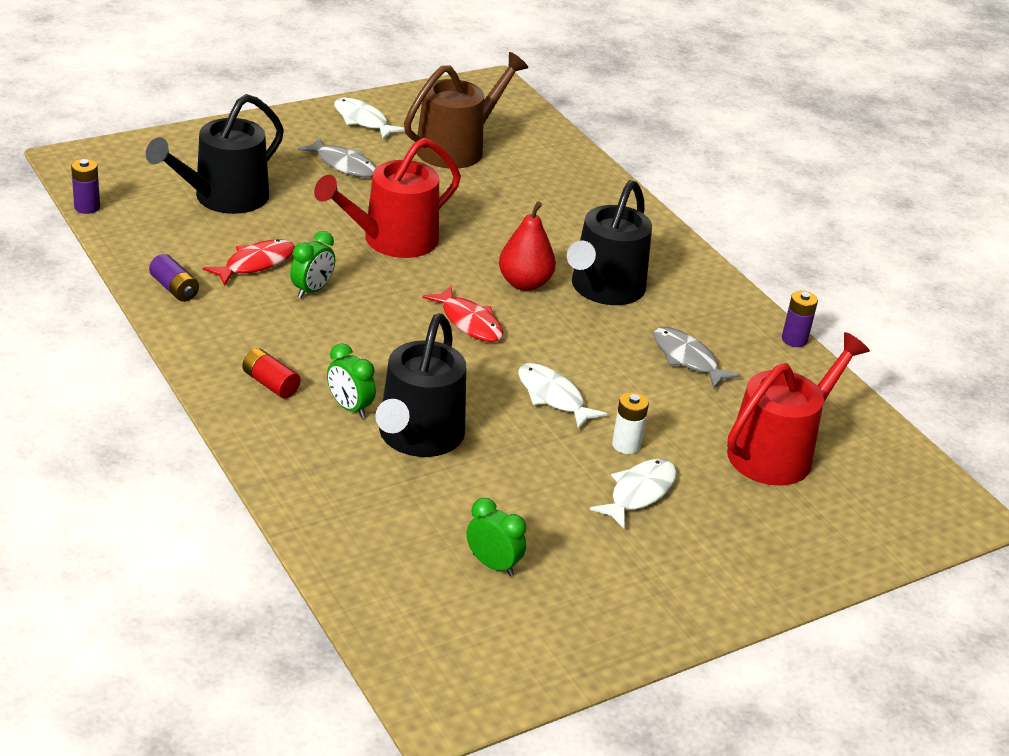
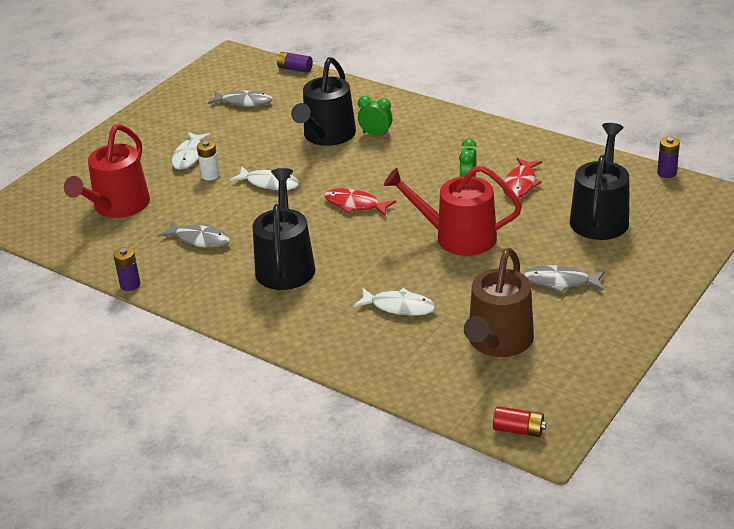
camera: 160 degrees right, 0 degrees up
purple battery [149,254,199,302] -> purple battery moved to [277,52,313,73]
red battery [242,348,301,399] -> red battery moved to [493,406,546,437]
red watering can [314,138,461,258] -> red watering can turned 105 degrees counterclockwise [384,165,522,256]
white fish [334,97,405,139] -> white fish moved to [354,288,436,316]
black watering can [375,313,466,457] -> black watering can turned 150 degrees counterclockwise [291,57,356,146]
green clock [466,498,526,576] -> grey fish [208,89,273,107]
red pear [499,201,556,291] -> none

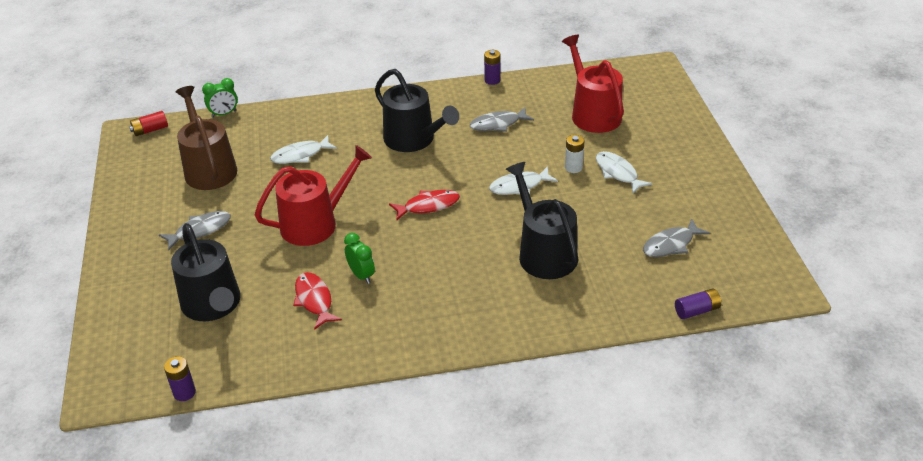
camera: 135 degrees right, 5 degrees up
green clock [358,96,393,136] -> green clock moved to [202,78,238,117]

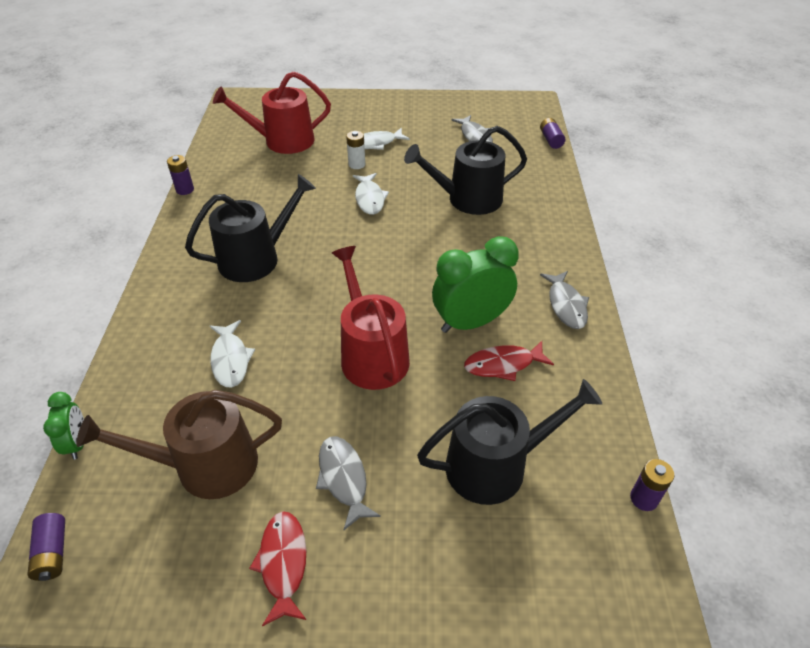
camera: 80 degrees left, 5 degrees up
red battery [129,111,168,136] -> purple battery [27,513,65,581]
green clock [344,233,375,284] -> green clock [432,236,519,333], size x1.91
red fish [389,190,460,221] -> red fish moved to [249,511,306,626]
grey fish [470,107,534,132] -> grey fish moved to [540,271,589,329]

